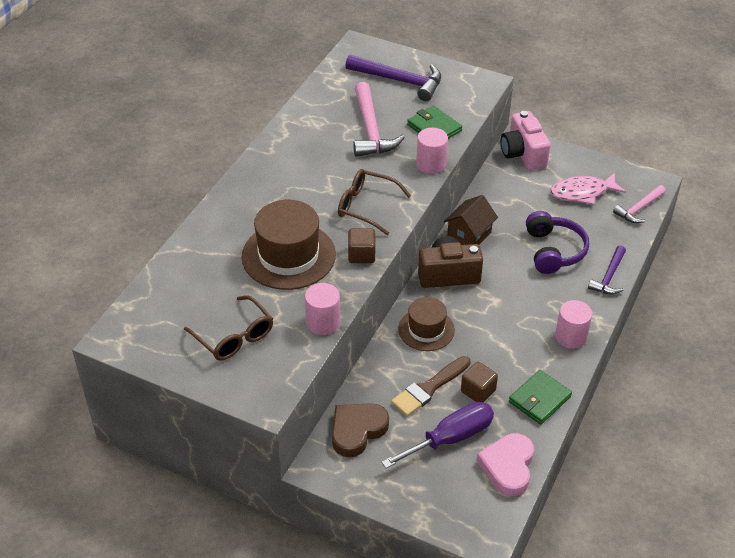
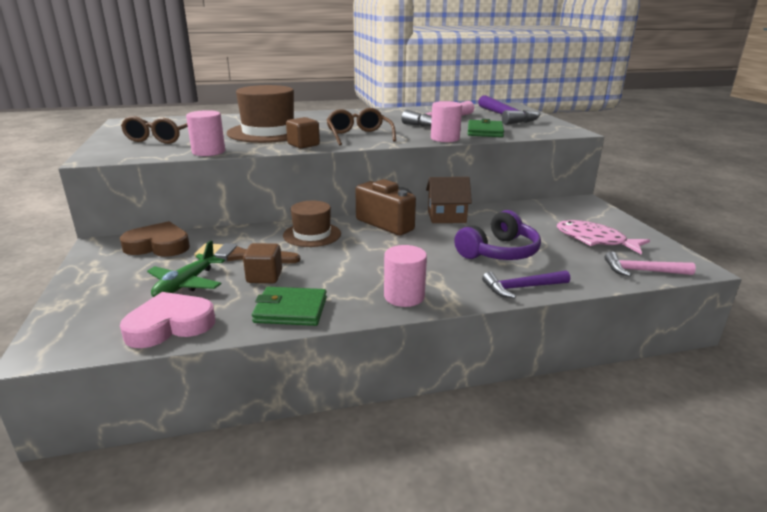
camera: 50 degrees right, 20 degrees down
purple screwdriver [381,402,494,468] -> green plane [147,241,225,297]
pink camera [501,111,551,171] -> none

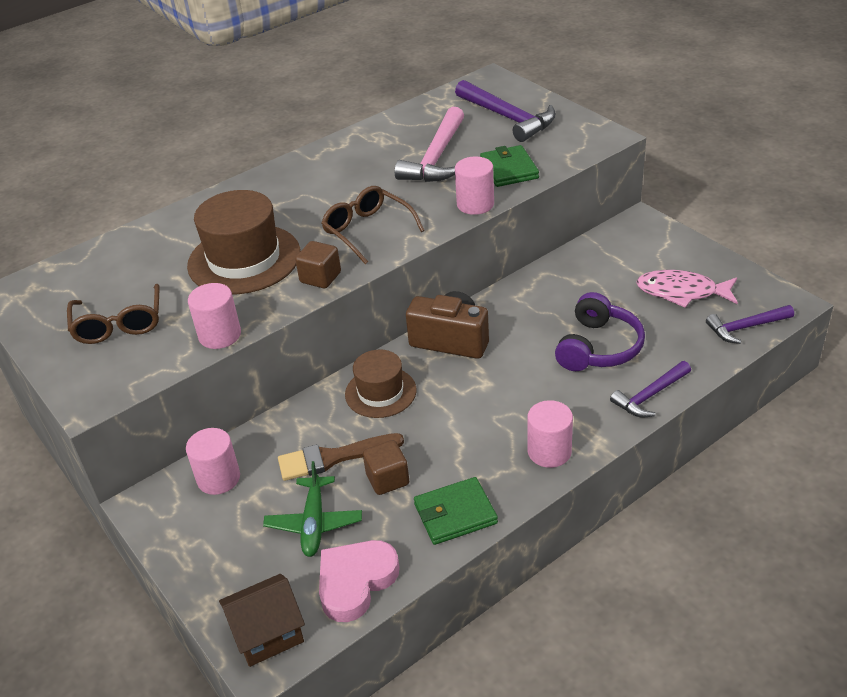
camera: 20 degrees left, 15 degrees up
brown heart [120,221,190,257] -> pink cylinder [186,428,240,495]
brown house [426,177,472,223] -> brown house moved to [219,574,305,667]
pink hammer [604,251,696,277] -> purple hammer [706,305,794,344]

